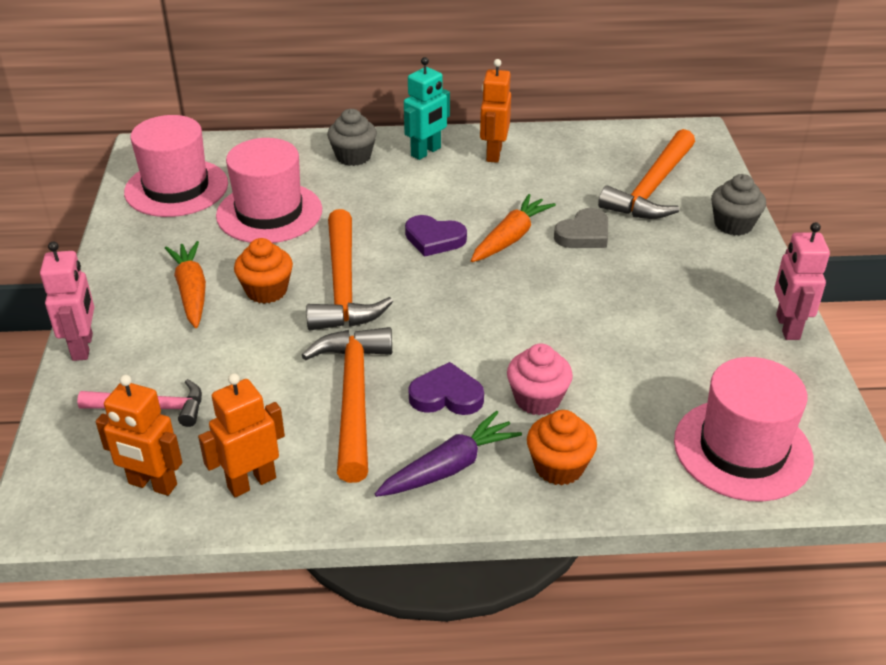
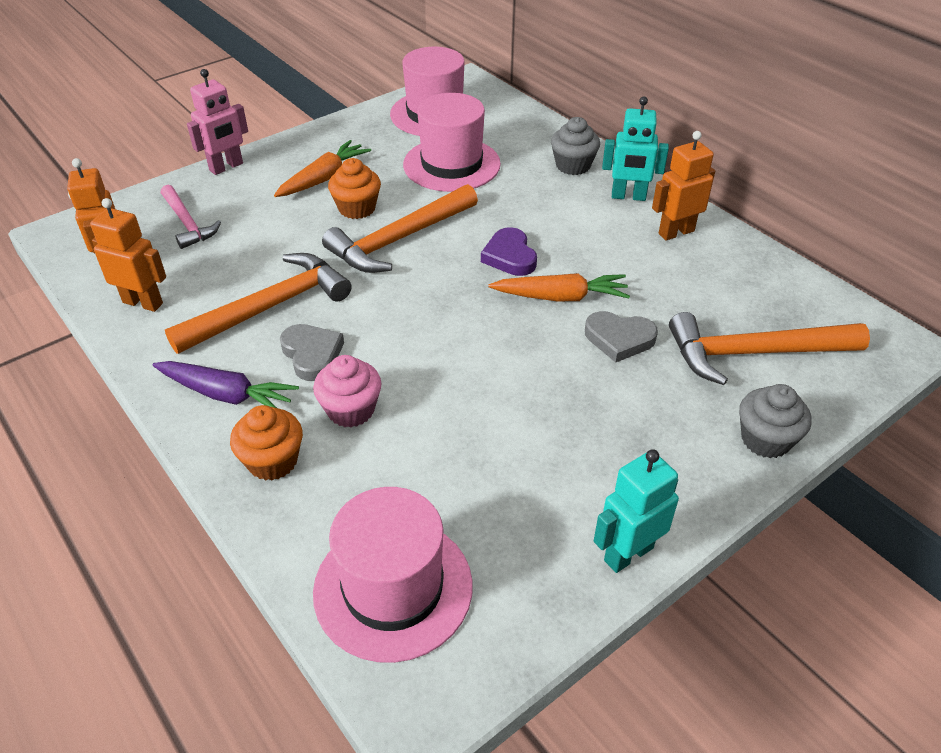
camera: 55 degrees right, 5 degrees up
purple heart [408,362,484,415] -> grey heart [280,324,344,381]
pink robot [774,222,830,340] -> turquoise robot [594,449,679,573]

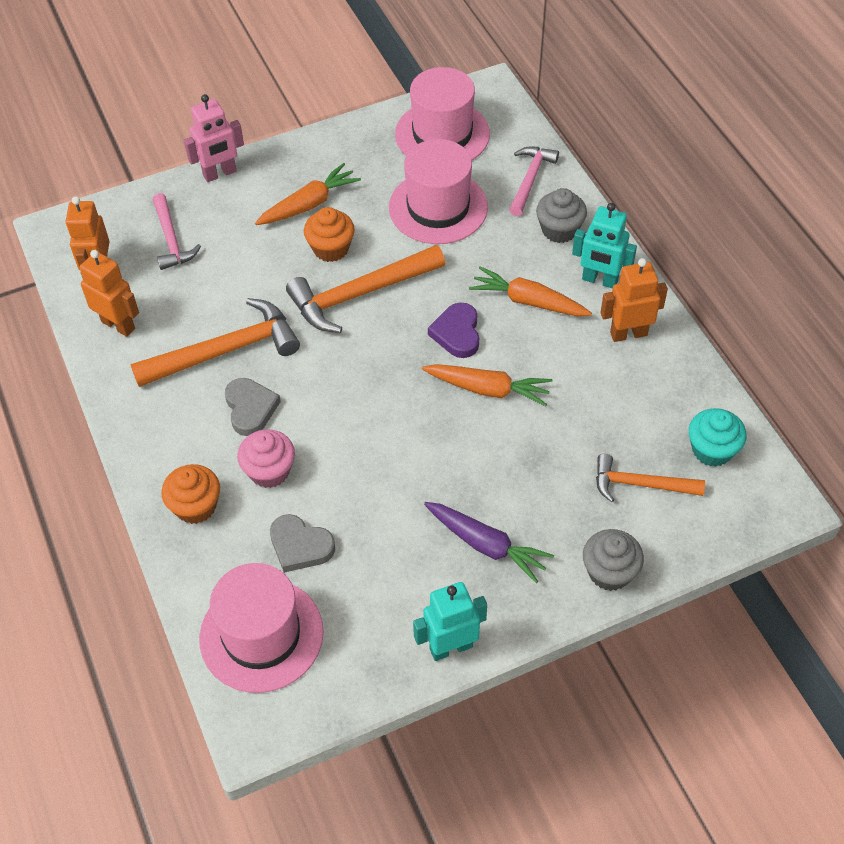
camera: 15 degrees right, 10 degrees up
purple carrot [153,361,299,408] -> purple carrot moved to [424,502,554,583]
grey heart [585,311,658,363] -> grey heart moved to [270,514,335,573]
orange hammer [669,312,870,385] -> orange hammer [596,454,705,502], size x0.62
none -> orange carrot [469,266,592,316]
none -> pink hammer [509,146,559,216]
none -> turquoise cupcake [689,408,746,467]

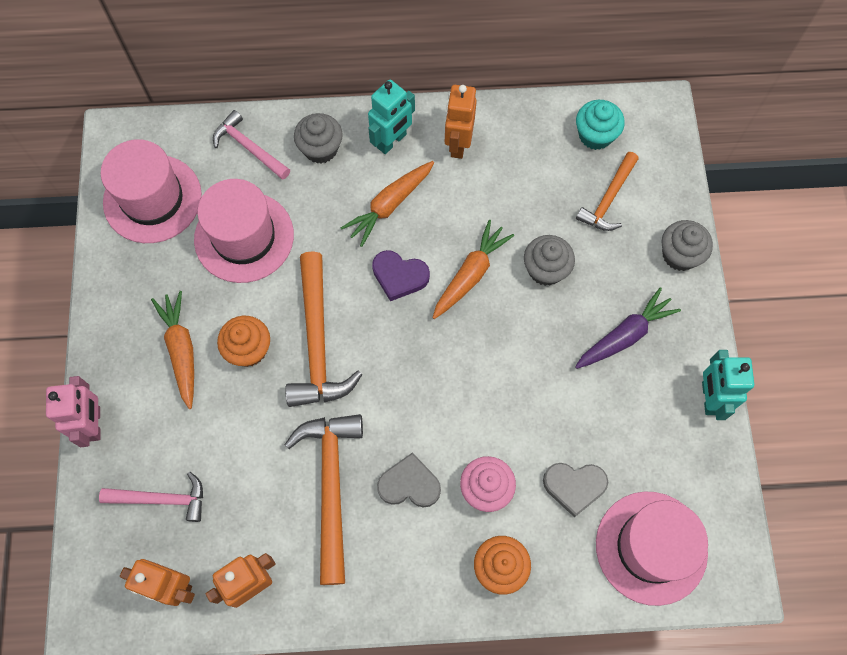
camera: 70 degrees left, 15 degrees up
grey heart [270,514,335,573] -> grey heart turned 45 degrees clockwise [543,463,608,517]
none -> grey cupcake [524,235,575,286]

